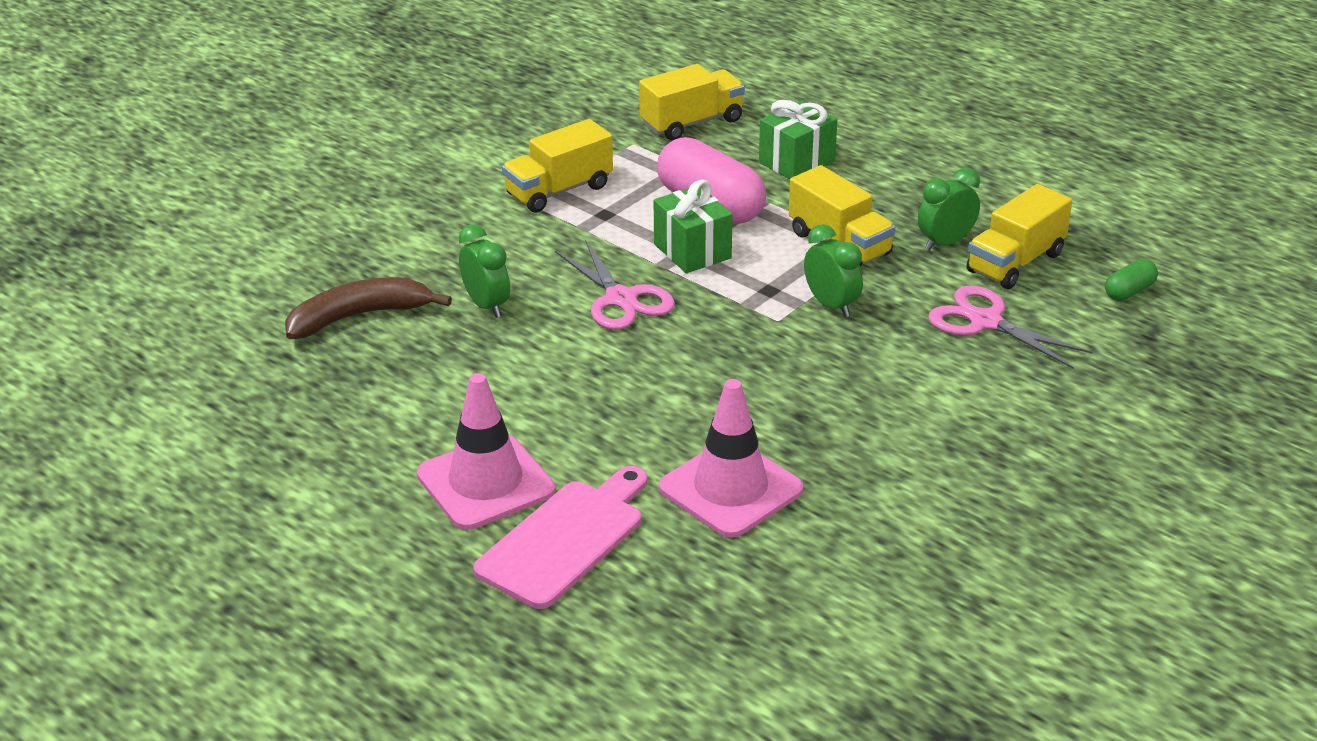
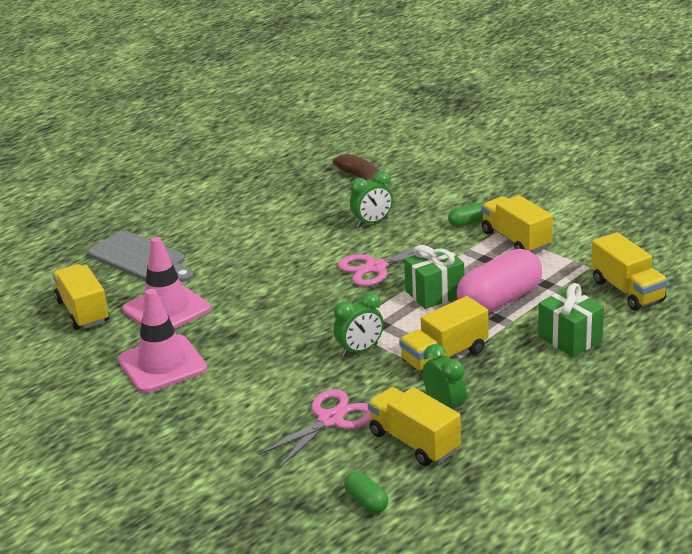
camera: 95 degrees right, 5 degrees down
pink traffic cone [417,373,556,530] -> pink traffic cone moved to [118,289,207,393]
pink cutting board [473,466,648,609] -> grey cutting board [88,231,194,282]
none -> yellow truck [52,264,109,330]
none -> green capsule [448,203,483,227]

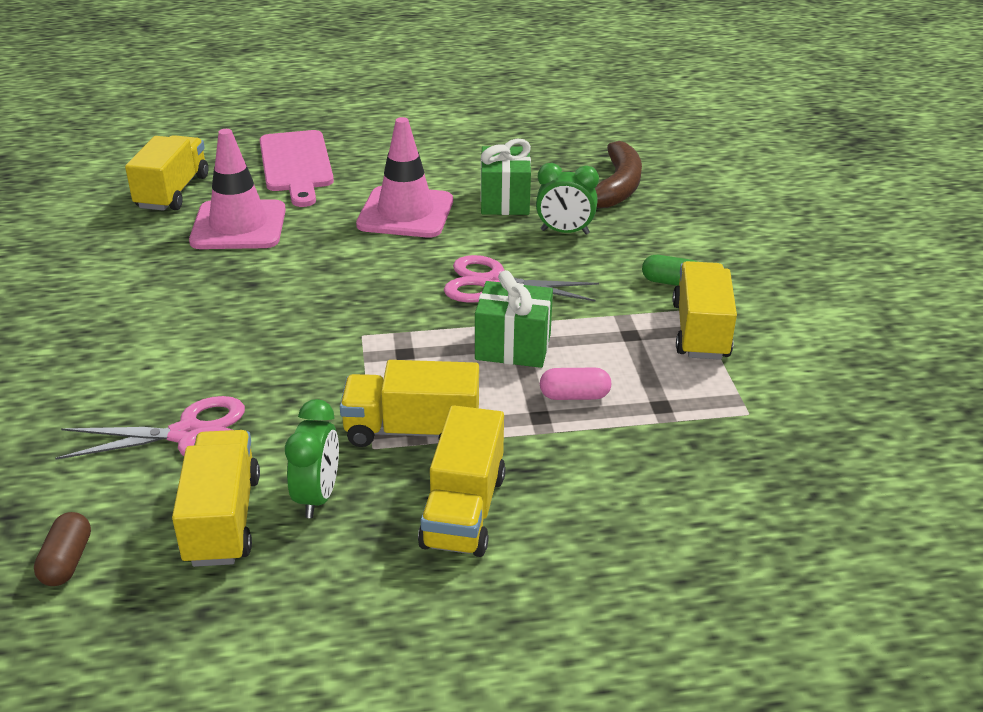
camera: 35 degrees right, 5 degrees up
grey cutting board [88,231,194,282] -> pink cutting board [259,130,334,207]
pink traffic cone [118,289,207,393] -> pink traffic cone moved to [356,117,453,238]
green clock [333,292,384,357] -> none
green capsule [344,471,388,513] -> brown capsule [34,512,91,586]
pink capsule [457,249,542,313] -> pink capsule [540,368,611,400], size x0.46
green gift [538,283,604,357] -> green gift moved to [481,138,531,215]
yellow truck [591,232,668,311] -> yellow truck moved to [418,405,506,557]

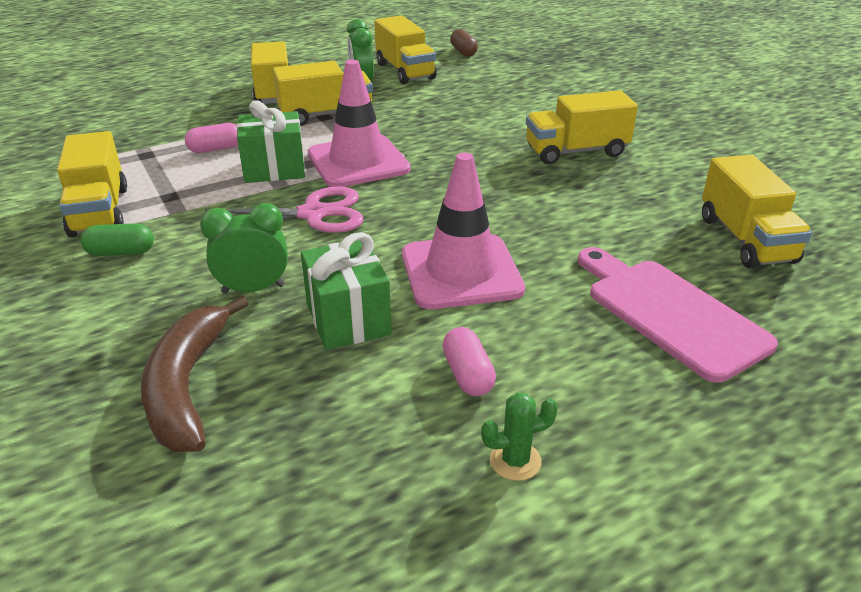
camera: 160 degrees right, 0 degrees up
pink scissors [55,396,245,460] -> none
pink traffic cone [189,129,286,249] -> pink traffic cone moved to [308,60,410,187]
none -> pink capsule [442,327,496,396]
none -> green cactus [481,392,558,481]
none -> yellow truck [526,90,638,164]

